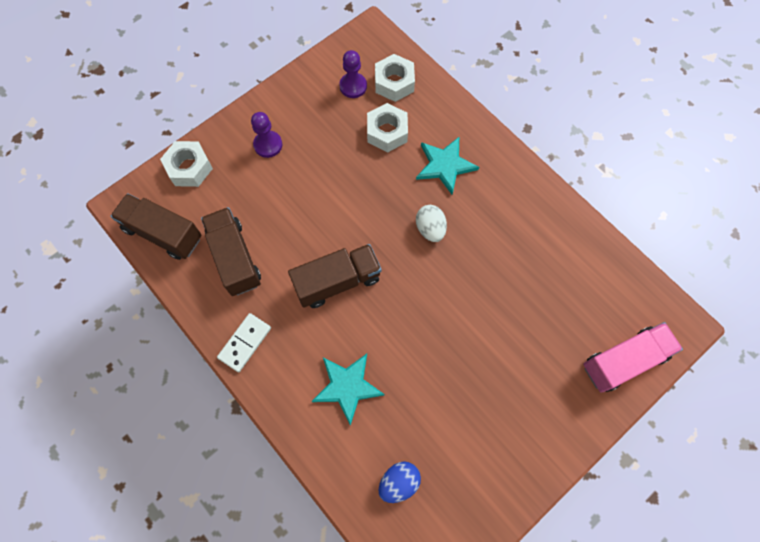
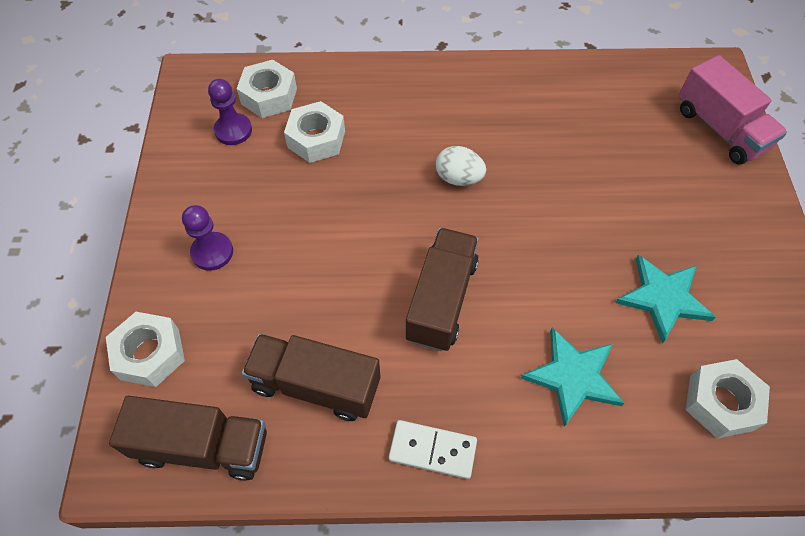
camera: 50 degrees left, 10 degrees down
brown truck [110,193,201,260] -> brown truck turned 150 degrees counterclockwise [109,396,267,481]
white domino [217,313,271,372] -> white domino turned 60 degrees counterclockwise [389,420,477,479]
blue egg [379,462,421,503] -> white nut [686,359,770,439]
turquoise star [416,137,479,195] -> turquoise star moved to [615,255,716,343]
pink truck [583,322,683,393] -> pink truck turned 135 degrees clockwise [678,55,787,165]

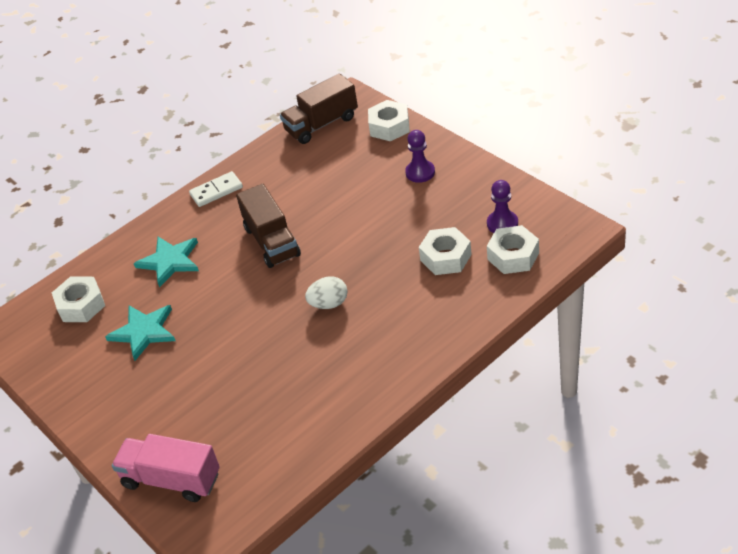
camera: 145 degrees right, 15 degrees down
brown truck [242,334,380,421] -> none

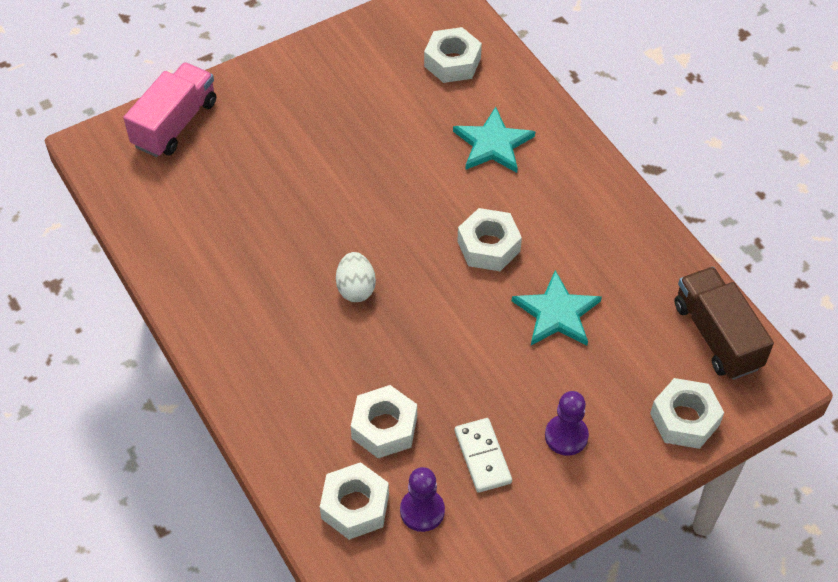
camera: 95 degrees right, 10 degrees up
turquoise star [105,305,176,361] -> turquoise star moved to [512,270,602,346]
white domino [189,171,243,207] -> white domino moved to [455,418,512,493]
brown truck [236,184,301,268] -> white nut [457,208,522,271]

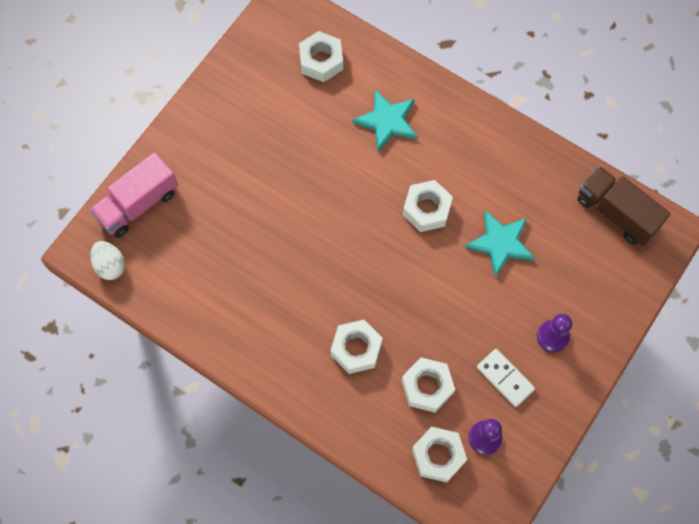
camera: 25 degrees left, 15 degrees up
pink truck [124,62,216,157] -> pink truck turned 135 degrees counterclockwise [90,152,178,238]
white egg [336,252,376,302] -> white egg moved to [90,241,125,280]
white nut [650,378,724,449] -> white nut moved to [331,320,383,374]

